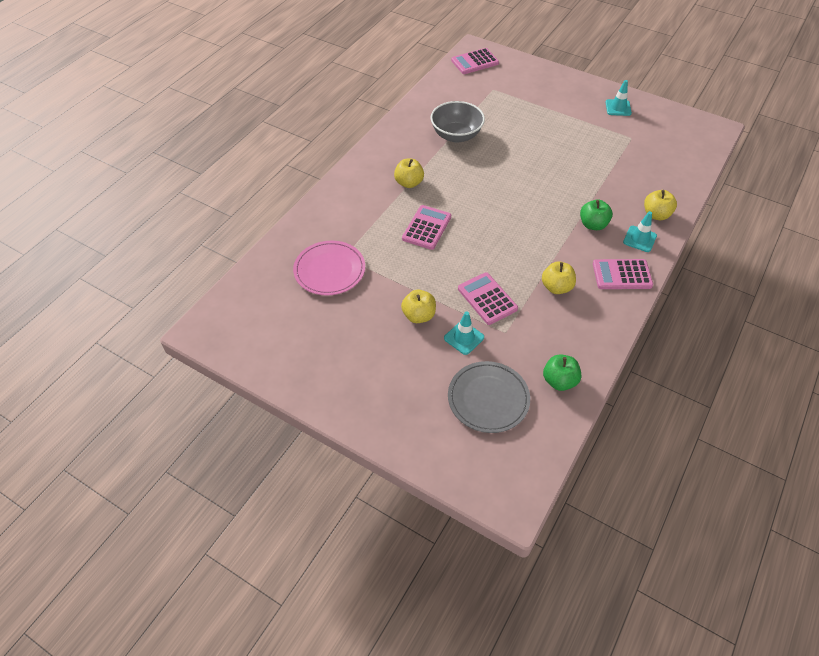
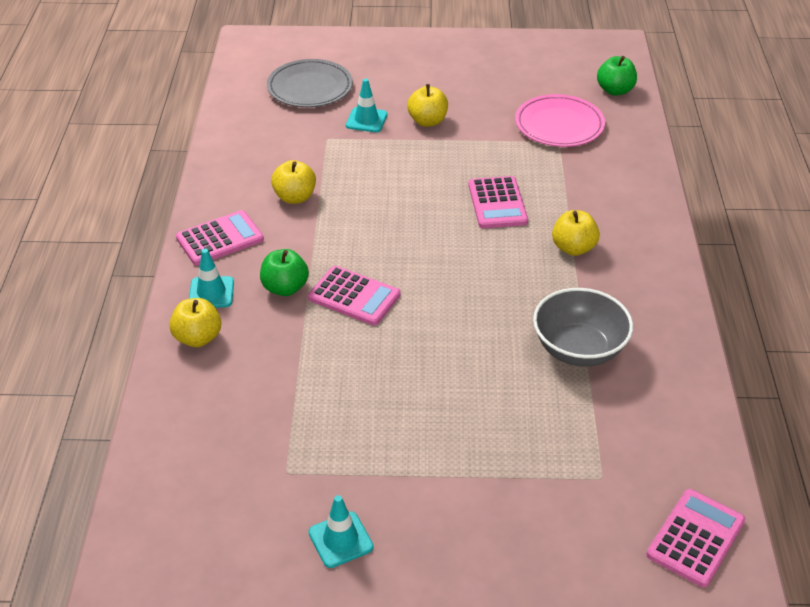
camera: 150 degrees right, 10 degrees down
pink calculator [458,272,518,325] -> pink calculator moved to [308,266,401,326]
green apple [543,354,581,391] -> green apple moved to [597,56,637,96]

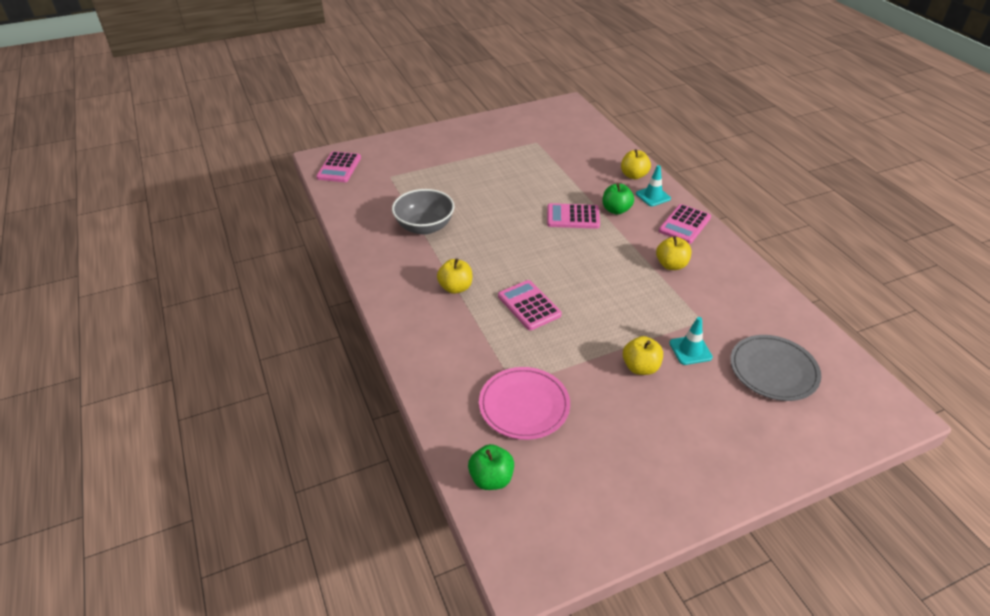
camera: 155 degrees right, 0 degrees up
turquoise traffic cone [308,495,373,568] -> none

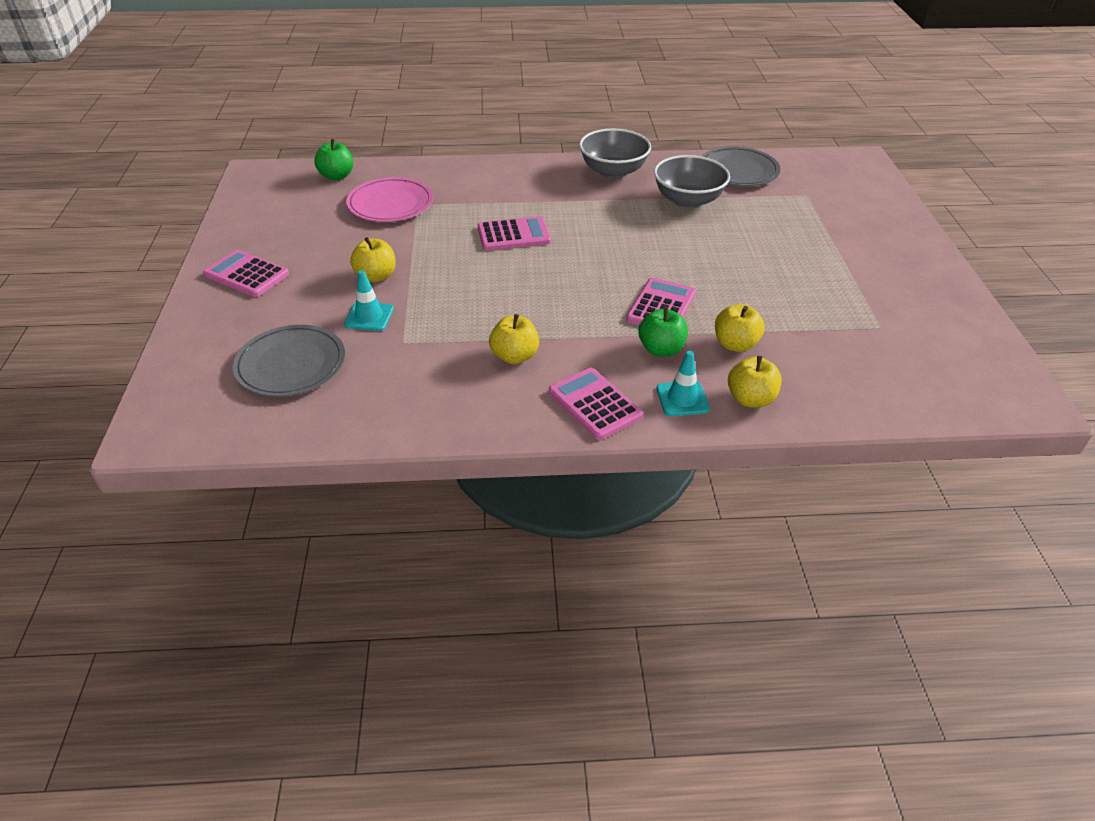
camera: 110 degrees right, 0 degrees up
pink calculator [316,151,361,182] -> pink calculator moved to [204,250,289,297]
yellow apple [437,258,472,294] -> yellow apple moved to [715,304,765,352]
none -> grey bowl [579,128,651,179]
none -> grey plate [702,146,781,186]

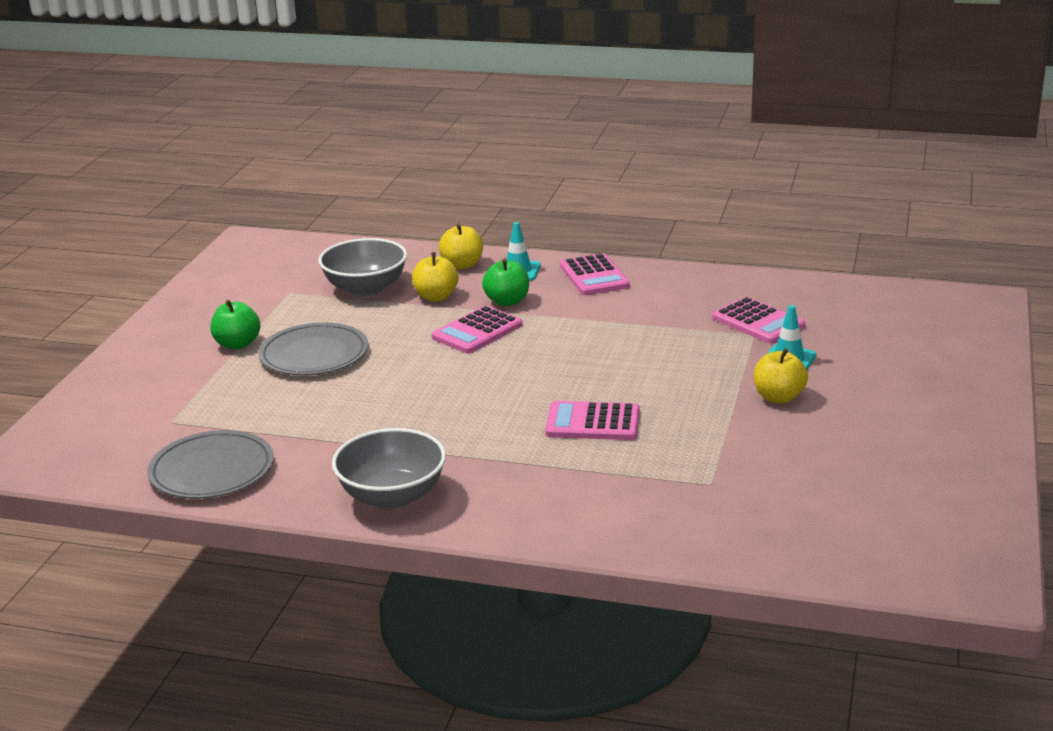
camera: 160 degrees left, 15 degrees down
pink calculator [204,250,289,297] -> pink calculator moved to [712,297,805,344]
grey plate [233,325,345,397] -> grey plate moved to [259,322,368,375]
green apple [314,139,353,180] -> green apple moved to [210,300,260,349]
pink plate [346,177,433,222] -> none
yellow apple [489,314,539,364] -> none
grey bowl [654,155,730,208] -> grey bowl moved to [318,238,407,297]

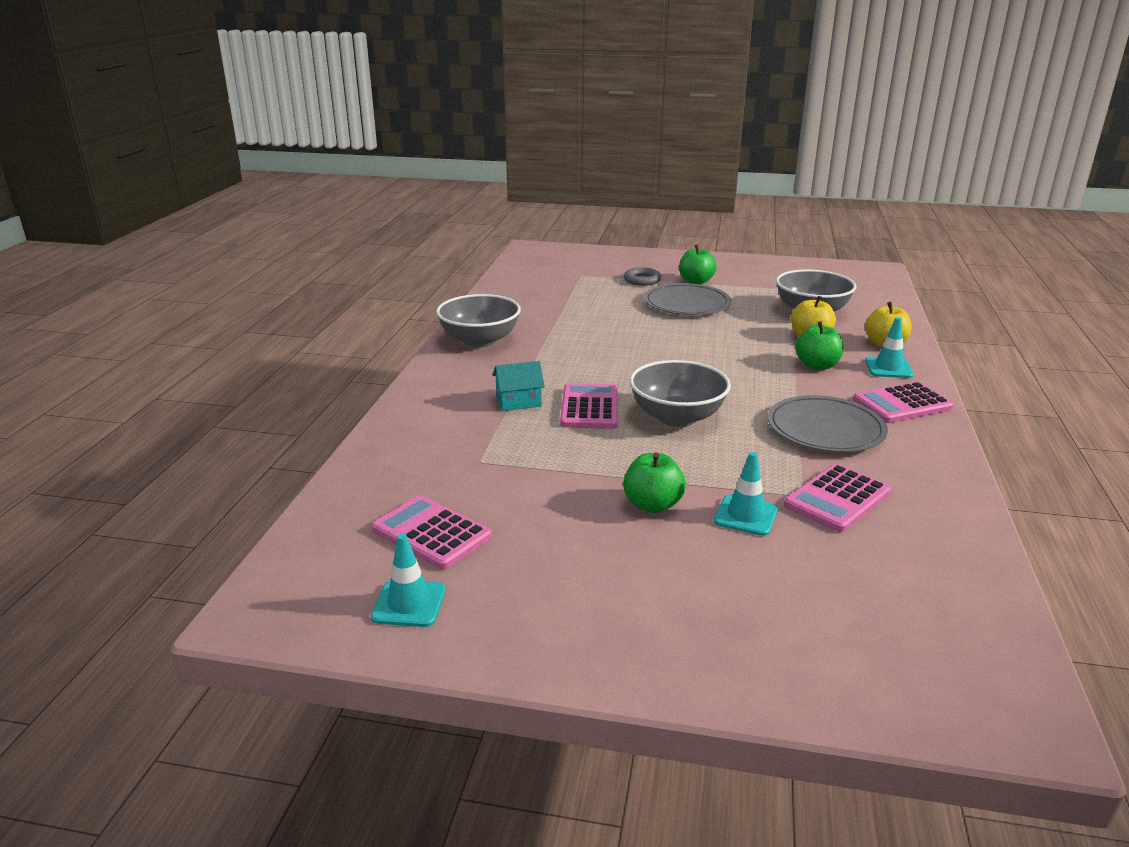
camera: 85 degrees right, 0 degrees up
grey plate [147,430,274,499] -> grey plate moved to [768,395,888,452]
pink calculator [432,305,522,354] -> pink calculator moved to [372,495,492,570]
yellow apple [754,348,808,403] -> green apple [623,452,686,513]
none -> turquoise traffic cone [371,533,446,627]
none -> turquoise house [493,361,545,411]
none -> grey ring [624,267,661,286]
none -> grey bowl [630,360,731,427]

